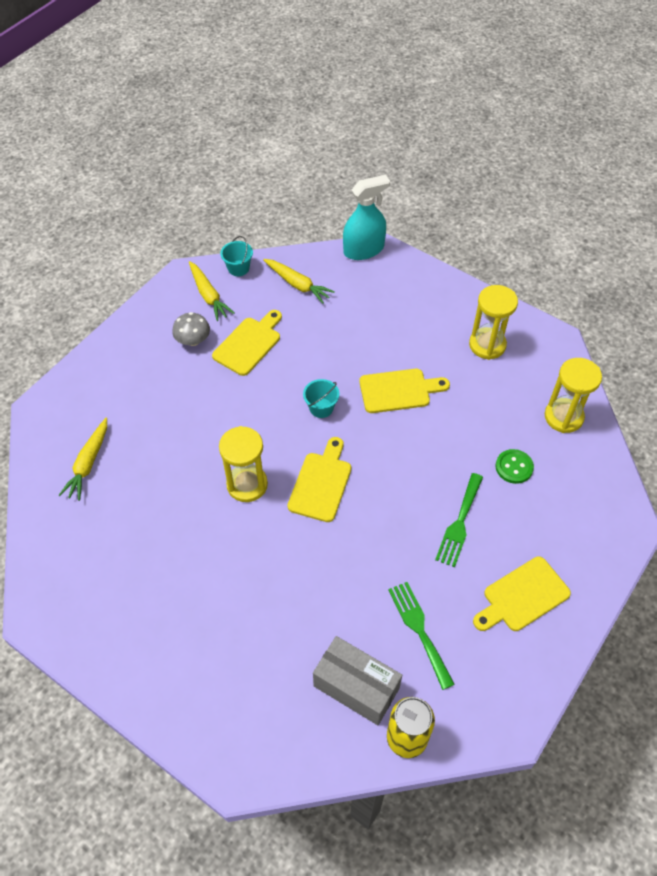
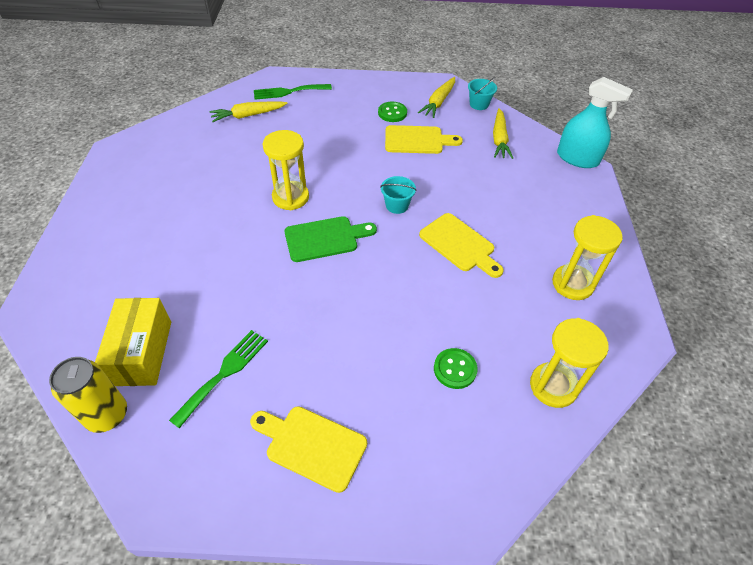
camera: 55 degrees right, 5 degrees down
grey mushroom [172,312,210,346] -> green button [378,102,407,122]
yellow cutting board [287,437,351,522] -> green cutting board [284,216,377,262]
grey box [313,636,402,725] -> yellow box [95,298,171,386]
green fork [435,473,483,567] -> green fork moved to [254,84,332,100]

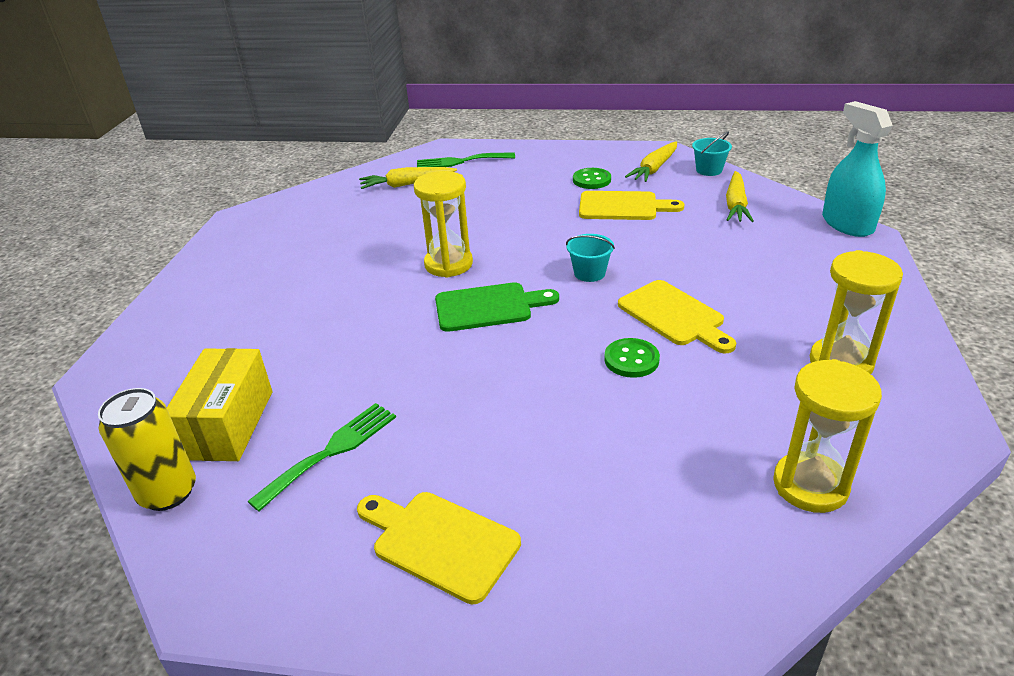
camera: 10 degrees right, 15 degrees down
green button [434,348,478,389] -> green button moved to [604,338,660,378]
turquoise spray bottle [557,77,633,168] -> turquoise spray bottle turned 150 degrees counterclockwise [822,101,893,237]

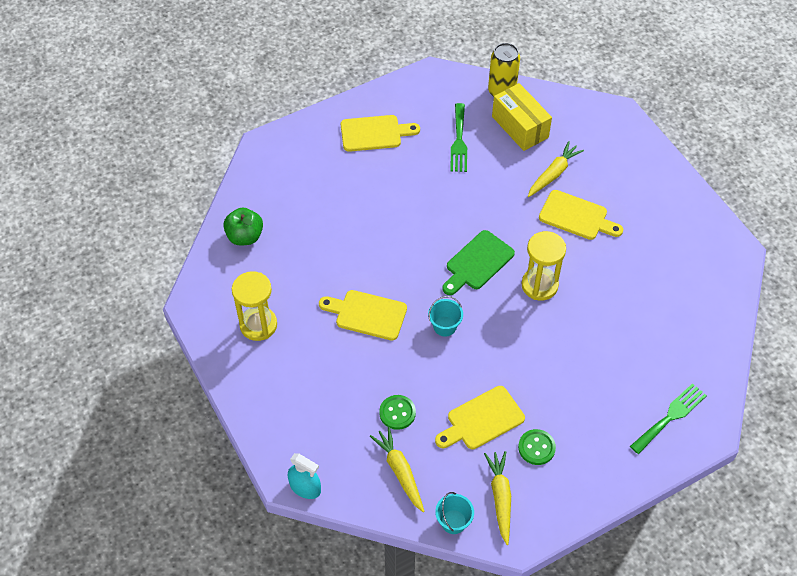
camera: 140 degrees right, 20 degrees up
yellow carrot [359,167,457,189] -> yellow carrot moved to [528,141,584,197]
green button [604,338,660,378] -> green button moved to [379,395,416,430]
yellow hourglass [773,359,882,513] -> green apple [223,208,263,246]
turquoise spray bottle [822,101,893,237] -> turquoise spray bottle [288,453,321,499], size x0.66
none -> yellow cutting board [539,190,623,240]

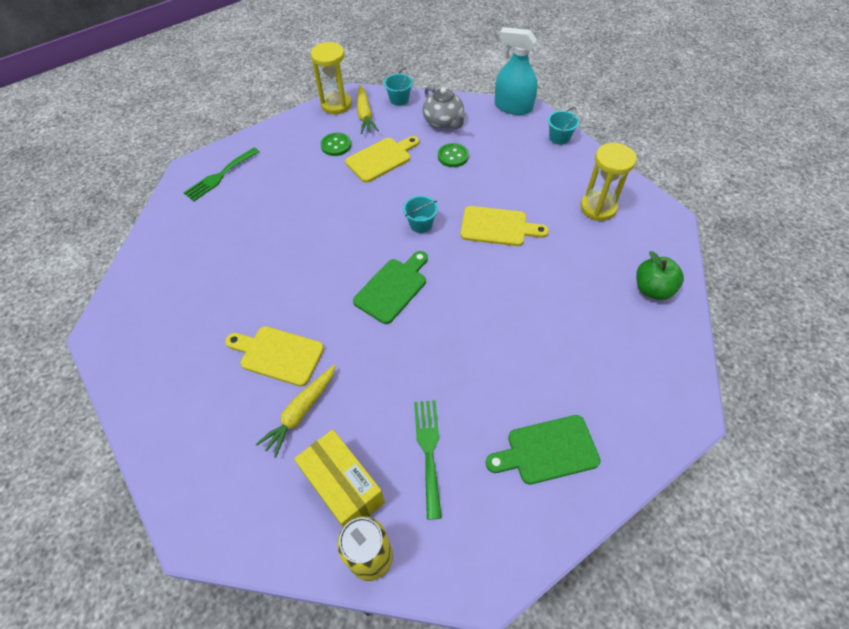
camera: 175 degrees right, 0 degrees up
turquoise spray bottle [288,453,321,499] -> turquoise spray bottle [495,27,538,115], size x1.51
yellow cutting board [341,115,420,152] -> green cutting board [486,415,601,485]
yellow carrot [370,427,424,512] -> grey teapot [423,86,466,129]
yellow hourglass [522,231,566,300] -> yellow hourglass moved to [311,42,352,114]
none -> turquoise bucket [548,107,579,145]

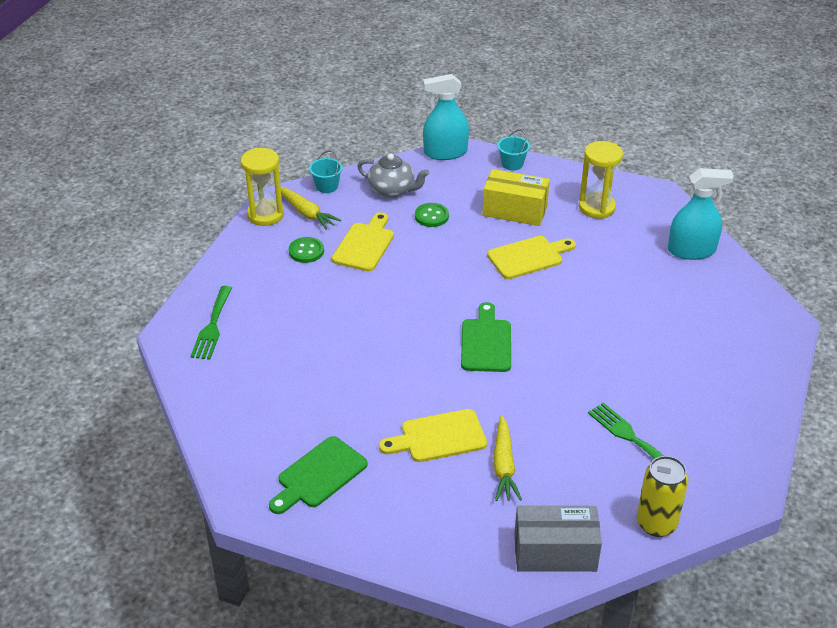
camera: 35 degrees left, 15 degrees down
yellow box [294,429,385,527] -> yellow box moved to [482,169,550,226]
turquoise bucket [403,196,438,233] -> none
green cutting board [486,415,601,485] -> green cutting board moved to [269,436,368,514]
green apple [636,251,684,300] -> turquoise spray bottle [668,168,734,260]
none -> grey box [514,506,602,572]

